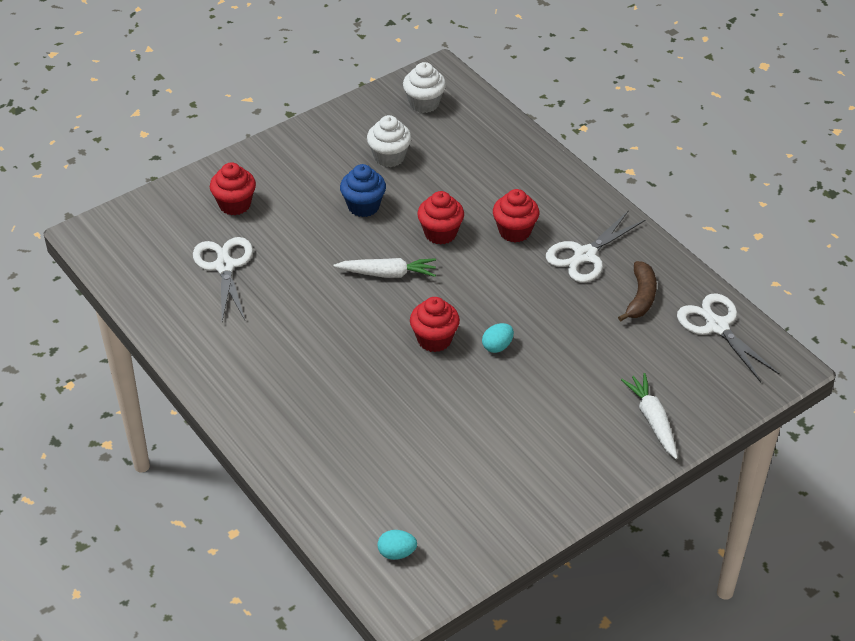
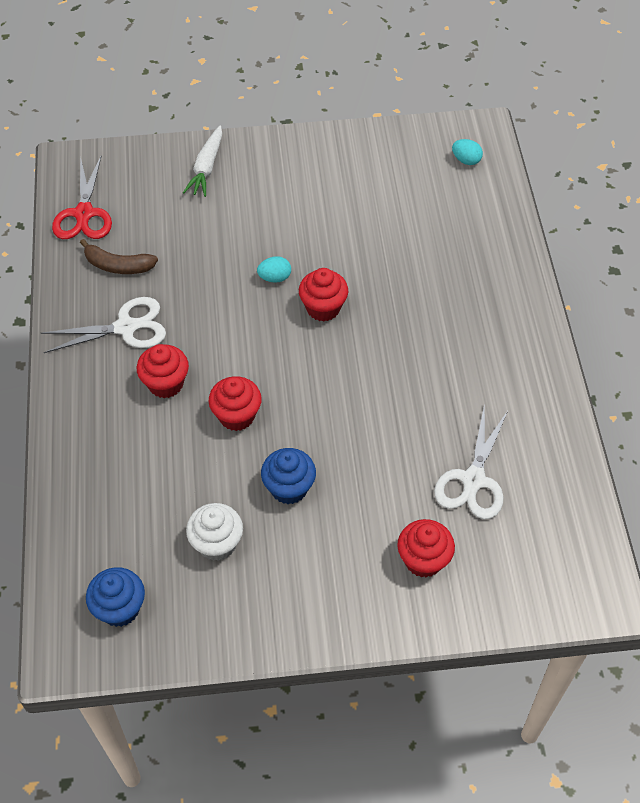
camera: 150 degrees left, 10 degrees up
white carrot [334,258,436,278] -> none
white cupcake [403,62,446,113] -> blue cupcake [86,567,145,627]
brown banana [618,261,657,322] -> brown banana turned 120 degrees counterclockwise [80,239,158,274]
white scissors [677,293,779,382] -> red scissors [52,155,112,239]

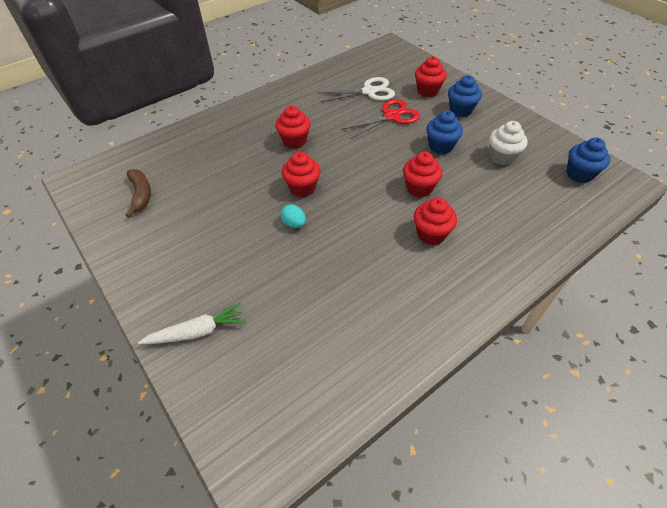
camera: 120 degrees left, 5 degrees down
white scissors [41,297,166,353] -> none
red scissors [52,155,112,239] -> red scissors moved to [341,99,420,139]
brown banana [80,239,158,274] -> brown banana moved to [125,169,151,218]
turquoise egg [452,139,483,165] -> none
none -> red cupcake [275,105,311,149]
none -> blue cupcake [448,75,482,117]

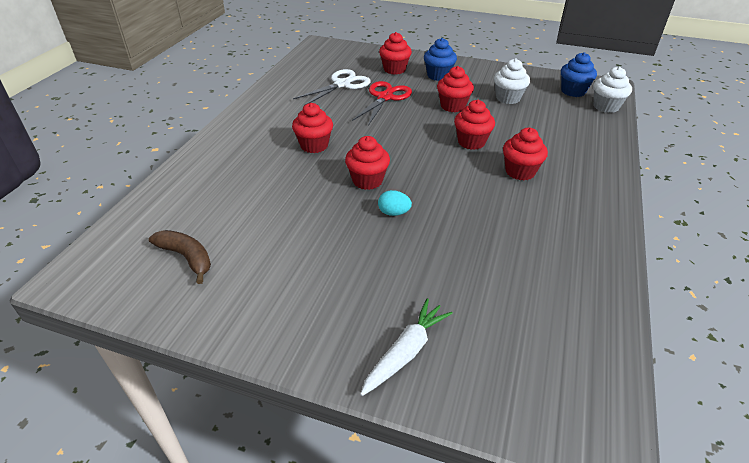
camera: 35 degrees left, 10 degrees down
blue cupcake [426,110,463,154] -> red cupcake [437,66,474,112]
none -> white cupcake [593,66,632,113]

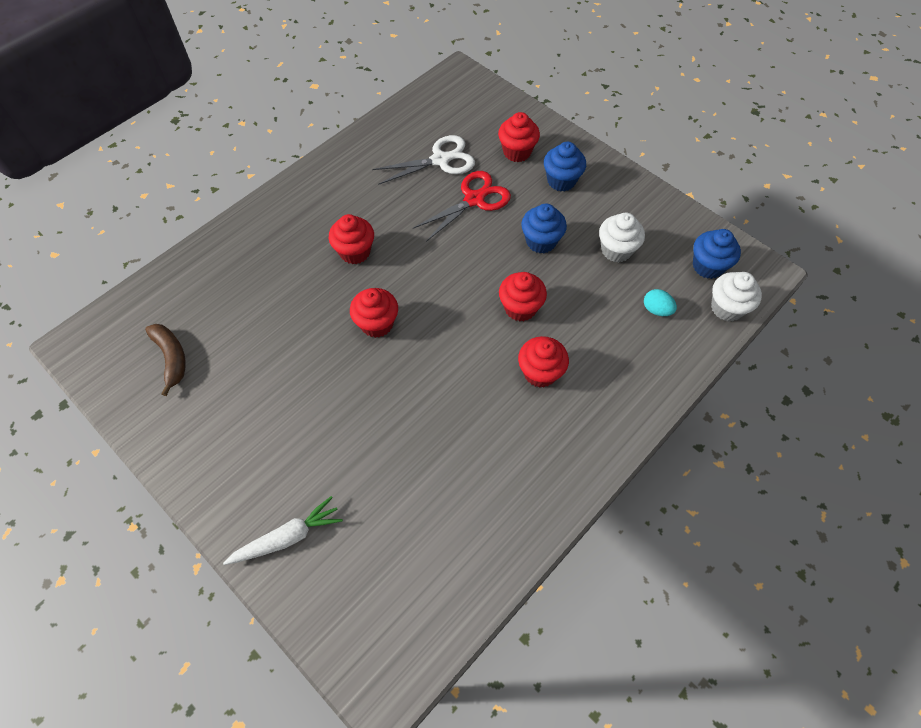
camera: 25 degrees right, 20 degrees up
turquoise egg [378,190,412,216] -> turquoise egg moved to [644,289,677,316]
red cupcake [437,66,474,112] -> blue cupcake [521,204,567,253]

